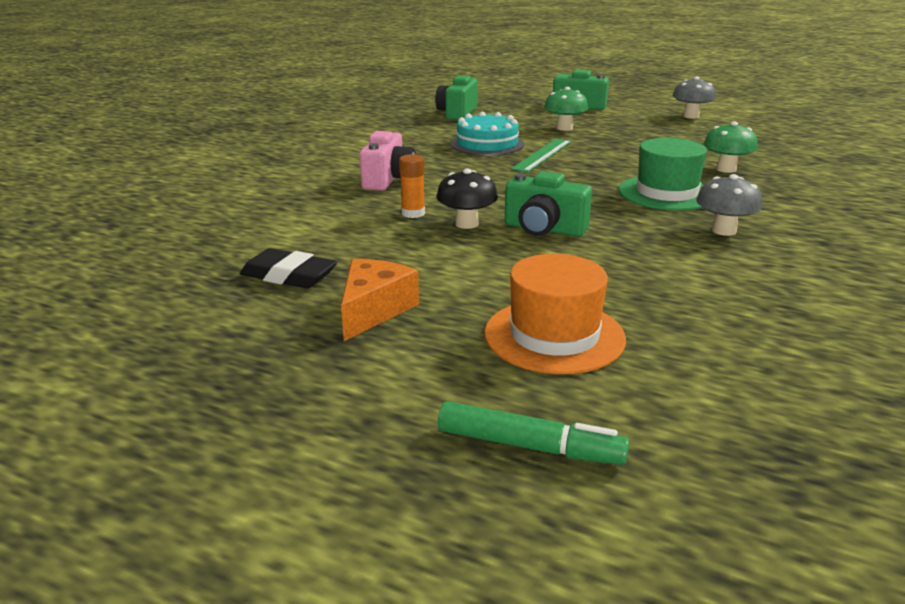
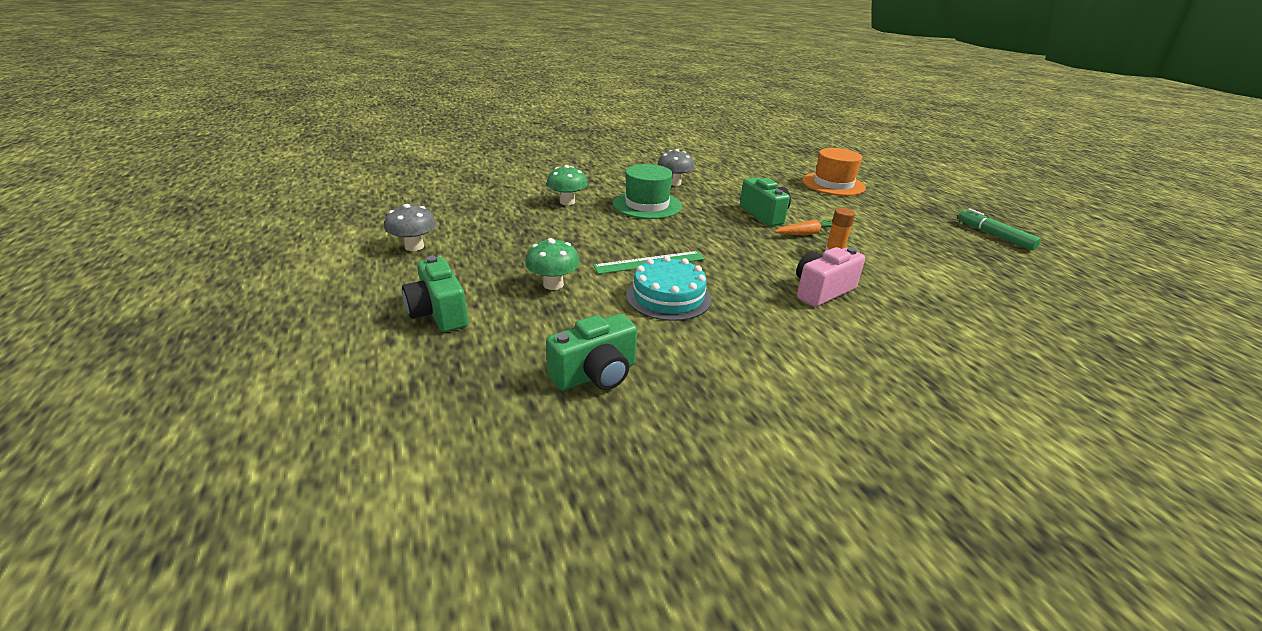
camera: 140 degrees left, 5 degrees up
black eraser [240,248,337,288] -> none
orange cheese [341,259,419,341] -> none
black mushroom [436,169,498,229] -> orange carrot [774,219,833,235]
green marker [438,401,629,465] -> green marker moved to [958,208,1041,250]

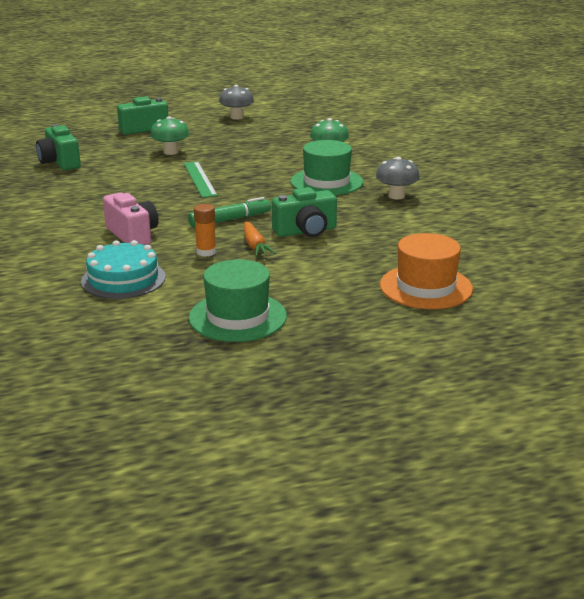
camera: 95 degrees right, 5 degrees down
turquoise cake [626,256,711,321] -> turquoise cake moved to [81,240,166,299]
green marker [958,208,1041,250] -> green marker moved to [188,197,271,227]
none -> green hat [189,260,287,342]

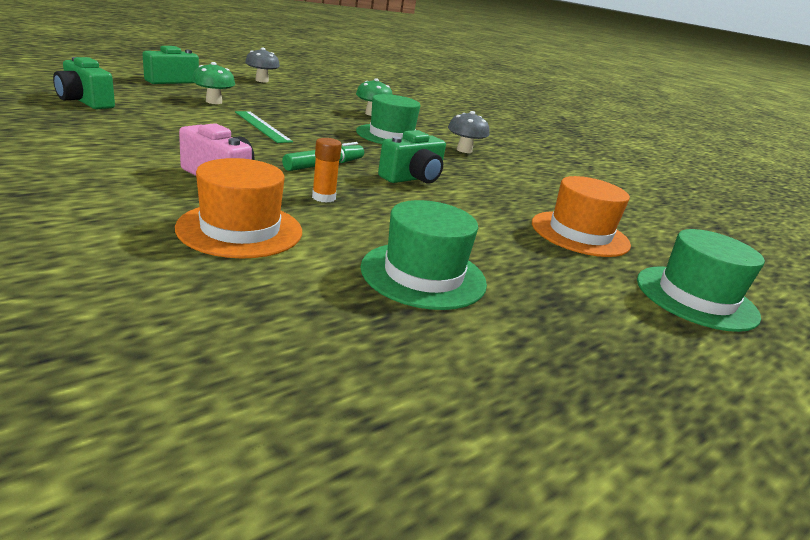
camera: 25 degrees left, 0 degrees up
turquoise cake [81,240,166,299] -> orange hat [175,158,302,259]
orange carrot [244,221,276,257] -> none
none -> green hat [637,229,765,332]

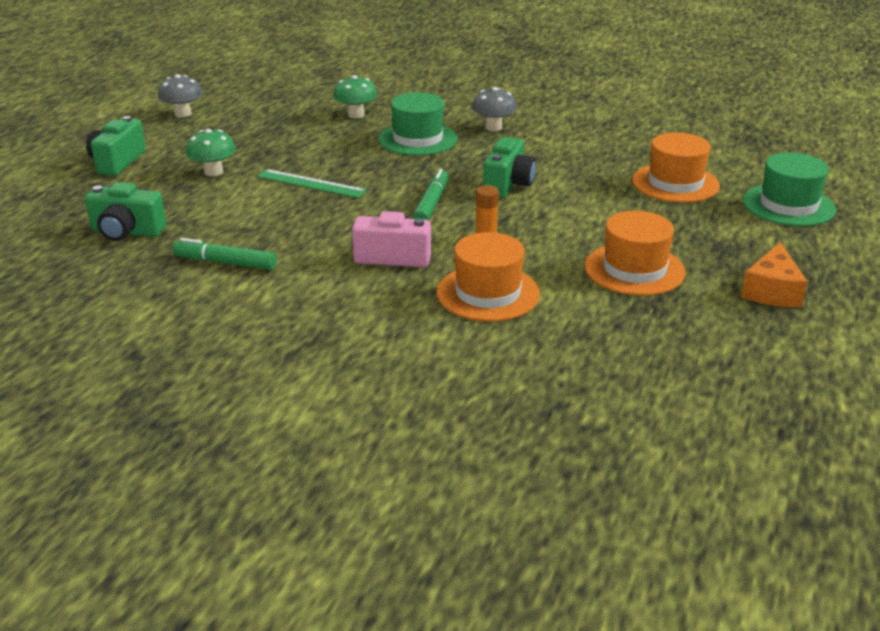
camera: 25 degrees left, 5 degrees up
green hat [361,200,487,310] -> orange hat [585,211,686,296]
none -> green marker [173,238,276,270]
none -> orange cheese [741,242,808,307]

